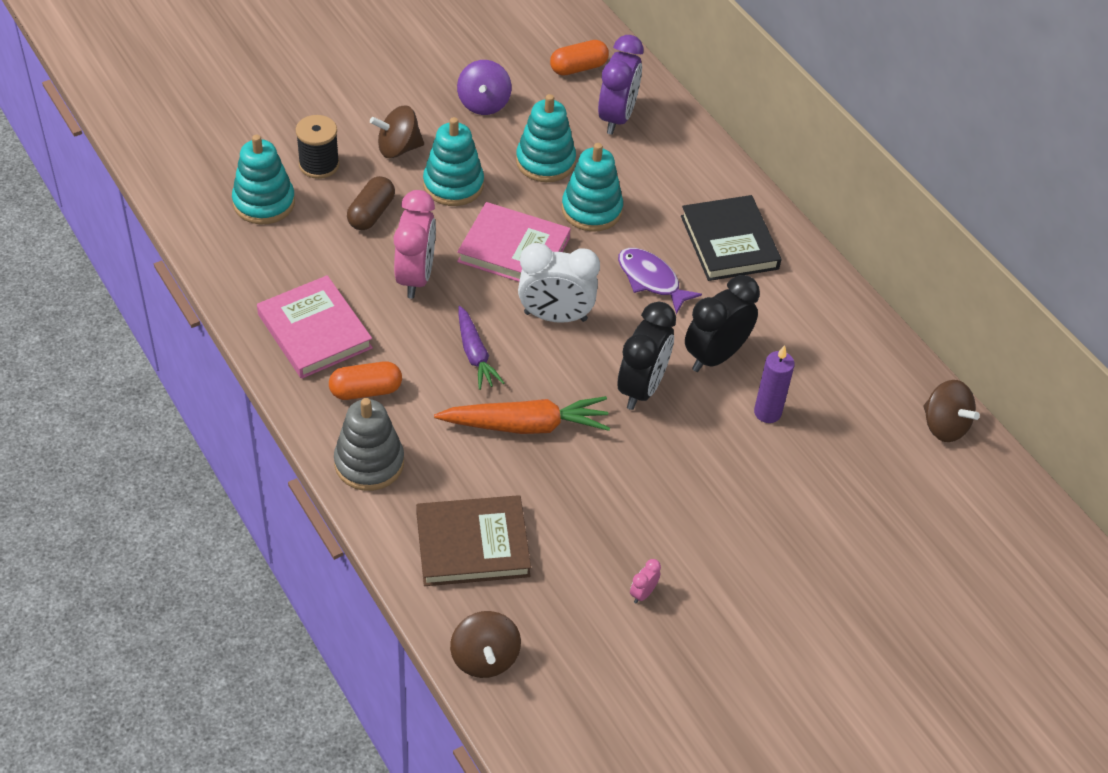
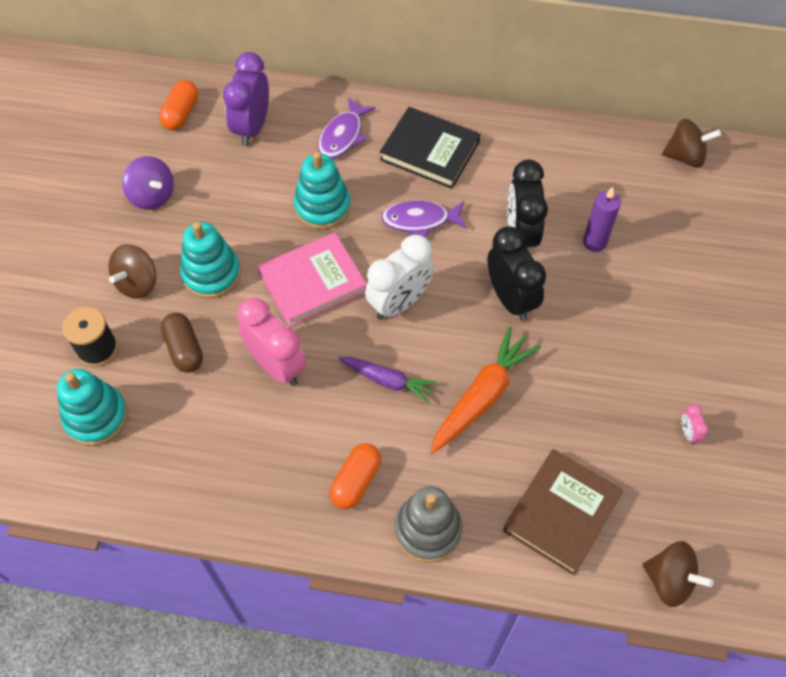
camera: 45 degrees left, 10 degrees up
pink book [257,275,373,379] -> none
turquoise stacking toy [516,94,576,182] -> none
purple clock [598,35,643,135] -> purple clock turned 135 degrees counterclockwise [223,52,269,146]
none -> purple fish [318,97,375,158]

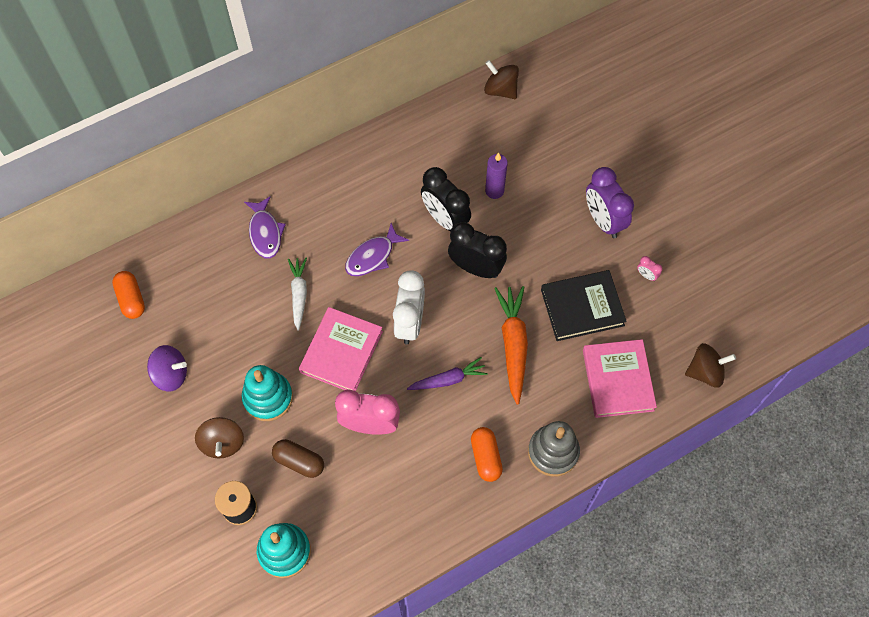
camera: 40 degrees left, 5 degrees up
purple clock [223,52,269,146] -> purple clock moved to [586,167,634,238]
turquoise stacking toy [294,152,351,230] -> white carrot [288,258,307,331]
black book [380,107,480,189] -> black book moved to [541,270,627,341]
brown book [503,449,624,576] -> pink book [583,339,657,418]
brown spinning top [662,119,721,168] -> brown spinning top turned 105 degrees counterclockwise [484,60,519,99]

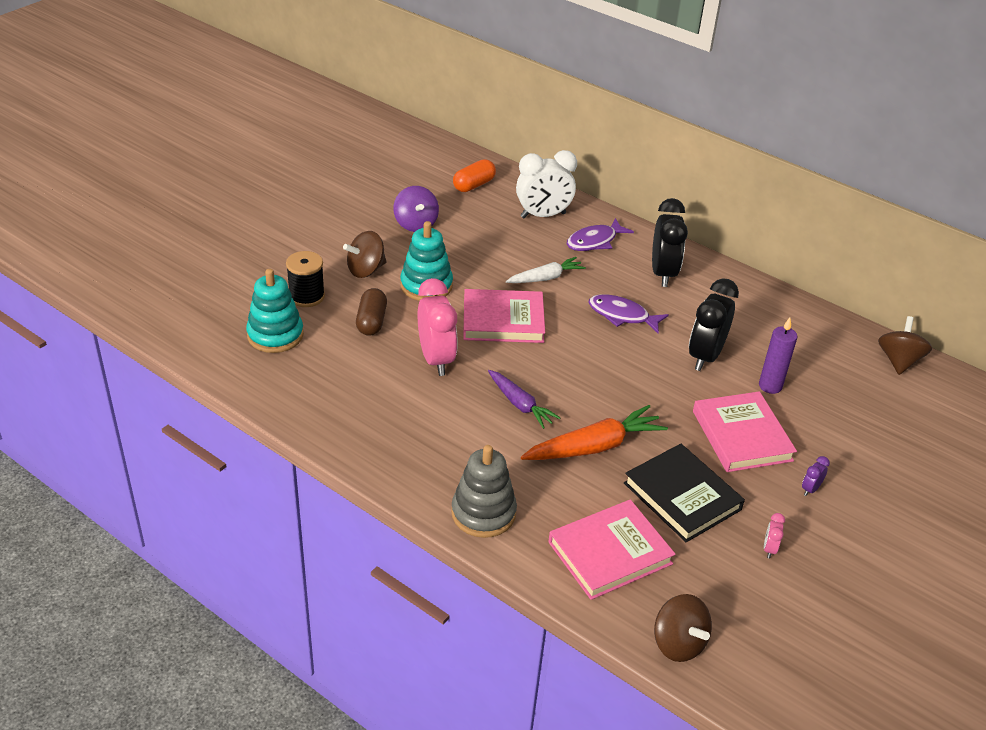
camera: 65 degrees right, 25 degrees down
white clock [393,270,425,344] -> white clock moved to [516,150,577,218]
black clock [448,222,507,278] -> black clock moved to [652,198,688,287]
orange capsule [471,427,503,482] -> none
purple clock [586,167,634,238] -> purple clock [802,456,830,496], size x0.42
none -> pink book [693,391,797,472]

